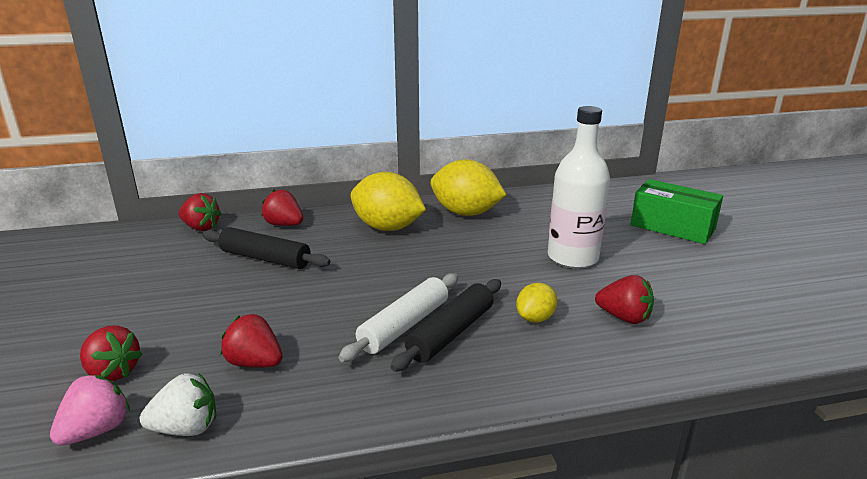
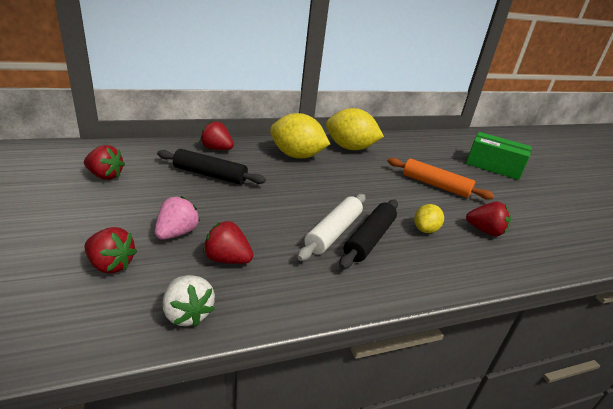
camera: 10 degrees left, 5 degrees up
pink strawberry [50,375,130,445] -> pink strawberry moved to [155,196,200,240]
white strawberry [140,374,216,436] -> white strawberry turned 75 degrees clockwise [163,275,215,327]
red strawberry [178,193,222,231] -> red strawberry moved to [84,145,125,180]
white bottle [548,106,610,269] -> orange rolling pin [387,158,494,200]

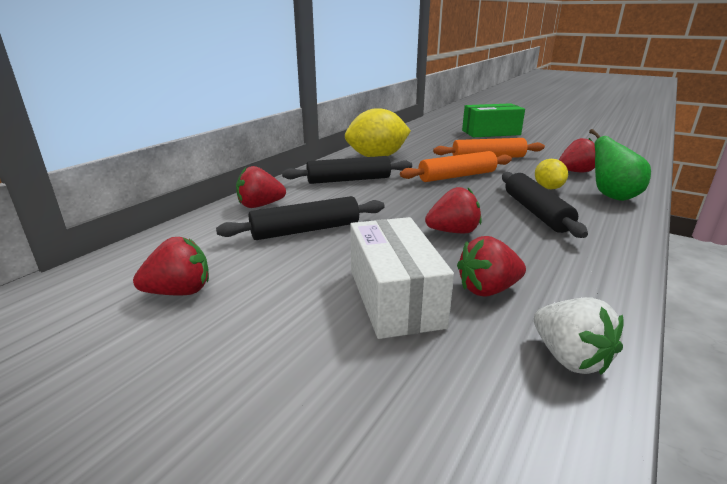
camera: 35 degrees left, 5 degrees down
red strawberry [84,227,137,274] -> red strawberry moved to [425,187,482,233]
pink strawberry [155,196,200,240] -> white box [350,217,454,339]
white strawberry [163,275,215,327] -> white strawberry turned 45 degrees clockwise [534,297,624,375]
yellow lemon [270,113,330,158] -> black rolling pin [282,156,412,184]
white rolling pin [297,194,366,261] -> none
none -> orange rolling pin [400,151,512,182]
none -> green pear [589,129,651,201]

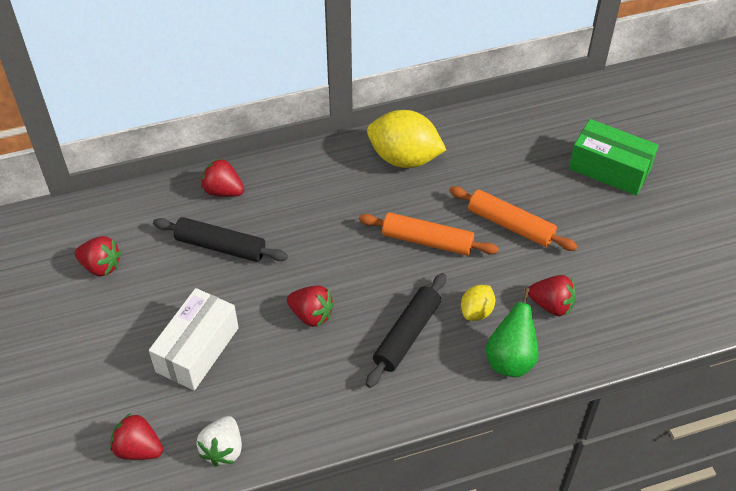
camera: 40 degrees right, 25 degrees up
black rolling pin [282,156,412,184] -> none
red strawberry [457,236,526,297] -> red strawberry moved to [110,413,163,460]

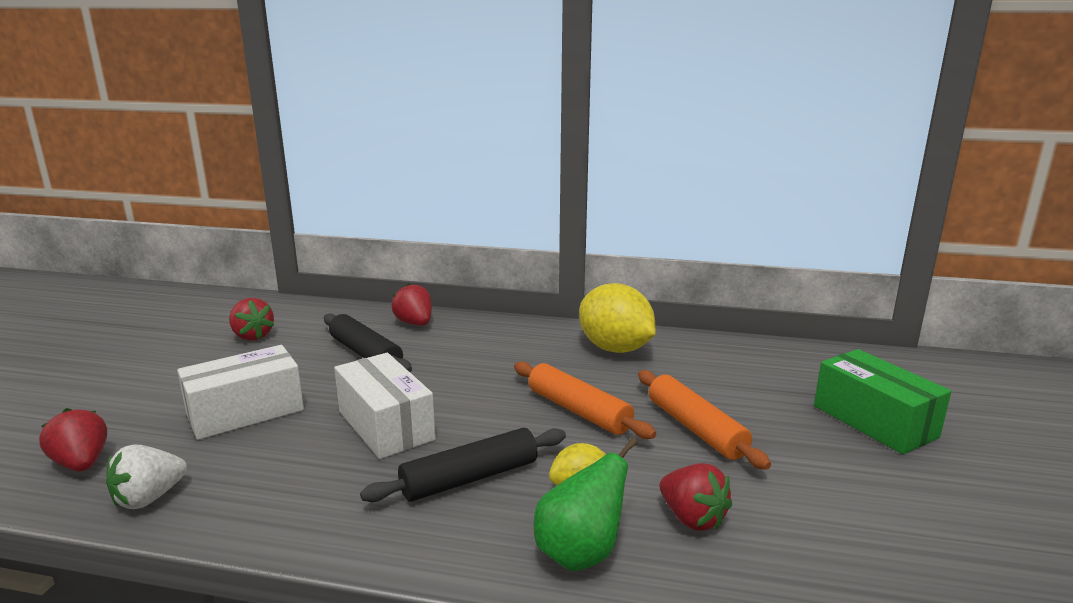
camera: 30 degrees right, 30 degrees down
red strawberry [287,285,334,327] -> white box [334,353,436,459]

